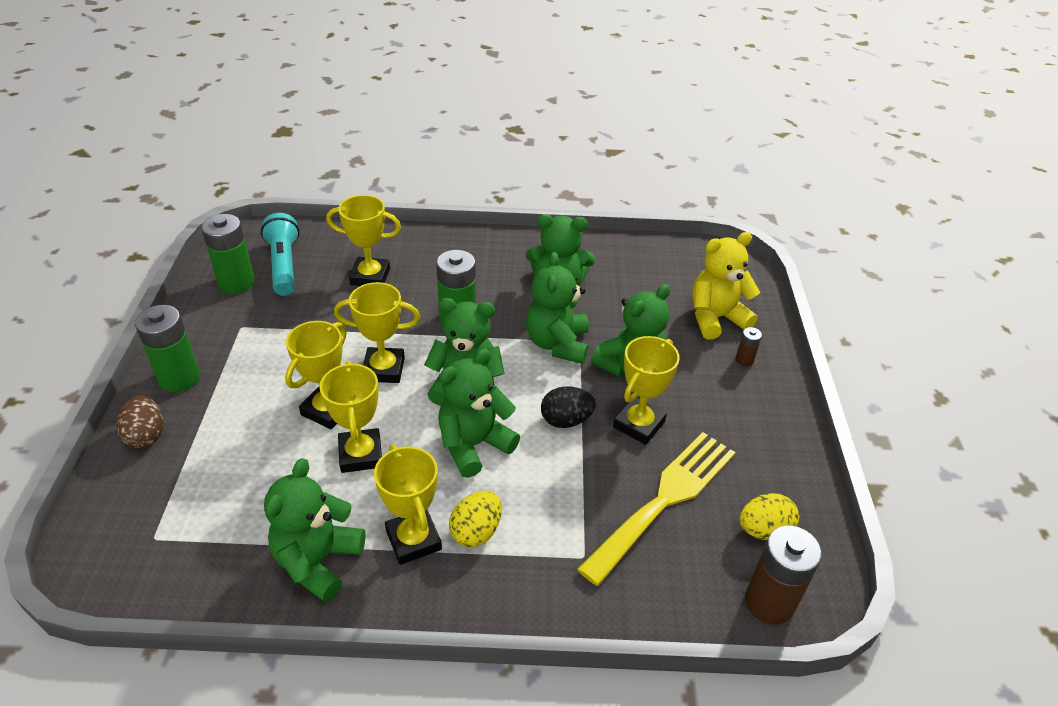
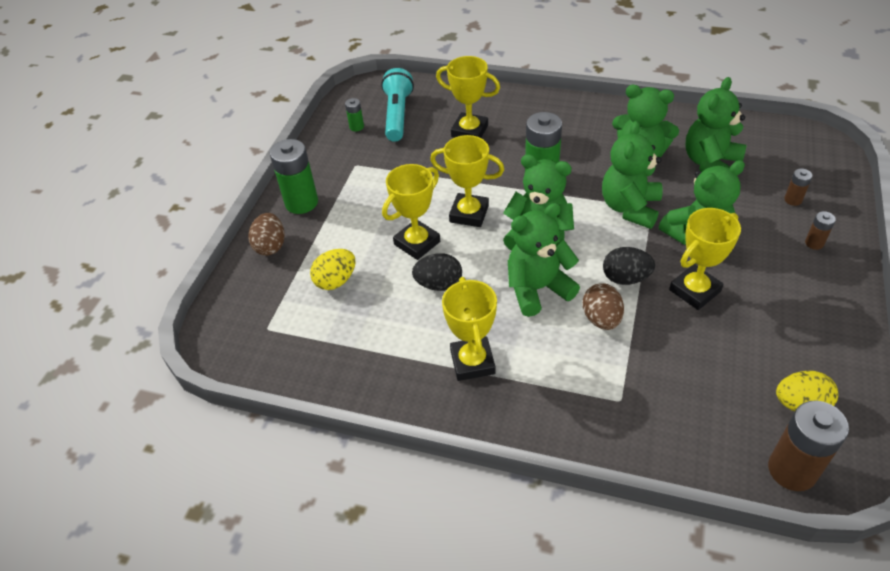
camera: 20 degrees right, 5 degrees up
green battery [201,214,255,294] -> green battery [345,98,364,132], size x0.48
green teddy bear [264,458,365,603] -> green teddy bear moved to [685,77,746,172]
yellow trophy [319,361,382,473] -> black egg [412,253,462,291]
yellow egg [449,491,502,547] -> yellow egg moved to [310,249,356,290]
yellow fork [577,432,736,586] -> none
yellow teddy bear [692,232,760,340] -> brown battery [784,169,812,206]
none -> brown egg [583,283,624,330]

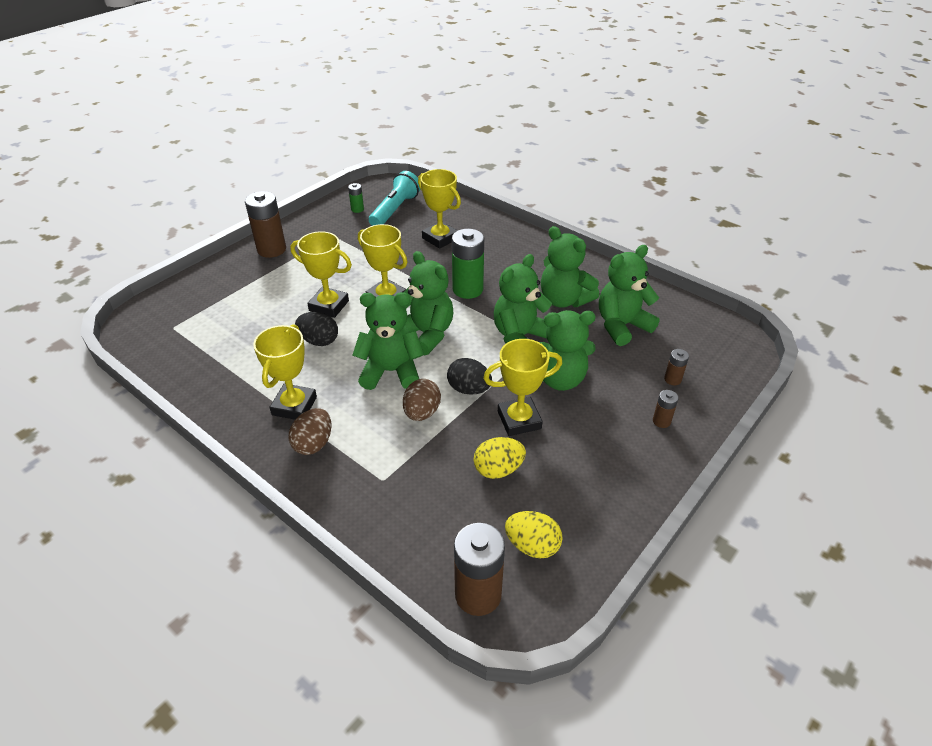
camera: 20 degrees right, 5 degrees down
brown egg [248,213,285,256] -> brown egg moved to [288,408,332,455]
green battery [270,139,318,214] -> brown battery [245,191,286,258]
yellow egg [310,249,356,290] -> yellow egg moved to [473,437,526,479]
yellow trophy [382,164,440,260] -> yellow trophy turned 45 degrees clockwise [290,231,352,318]

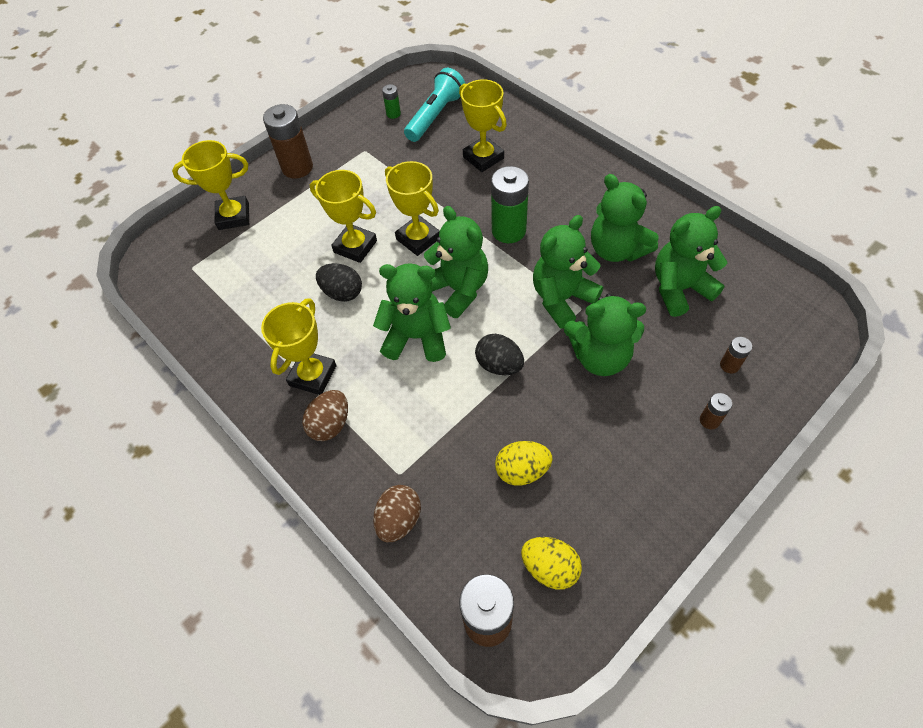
camera: 10 degrees right, 15 degrees up
brown egg [403,379,441,421] -> brown egg moved to [373,485,421,542]
yellow trophy [483,339,562,436] -> yellow trophy moved to [172,140,249,230]

